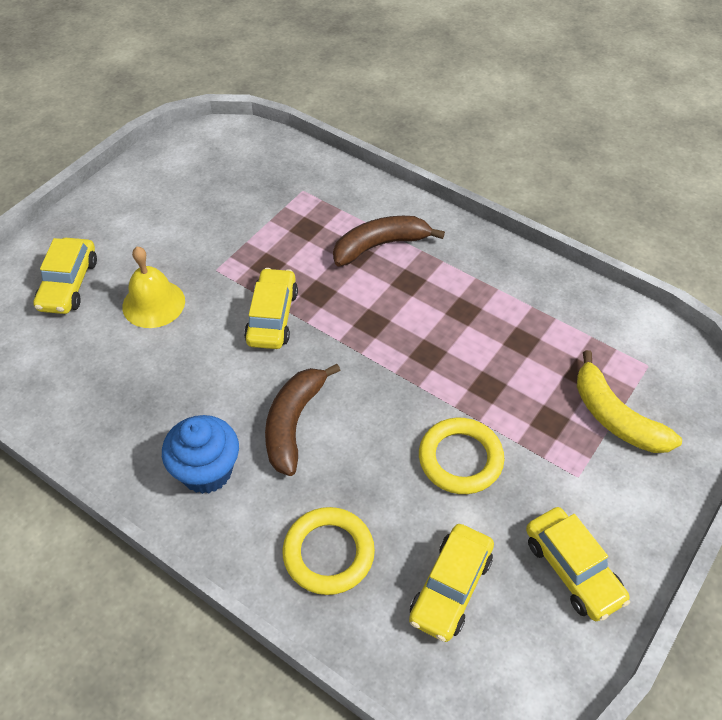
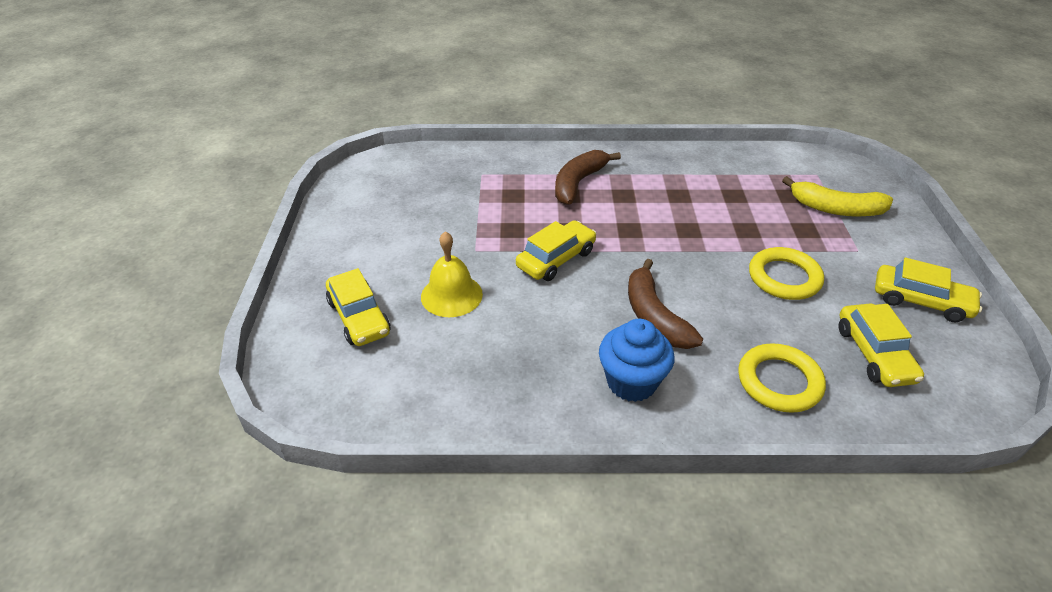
camera: 35 degrees left, 10 degrees down
yellow car [244,268,298,349] -> yellow car turned 75 degrees clockwise [516,220,596,281]

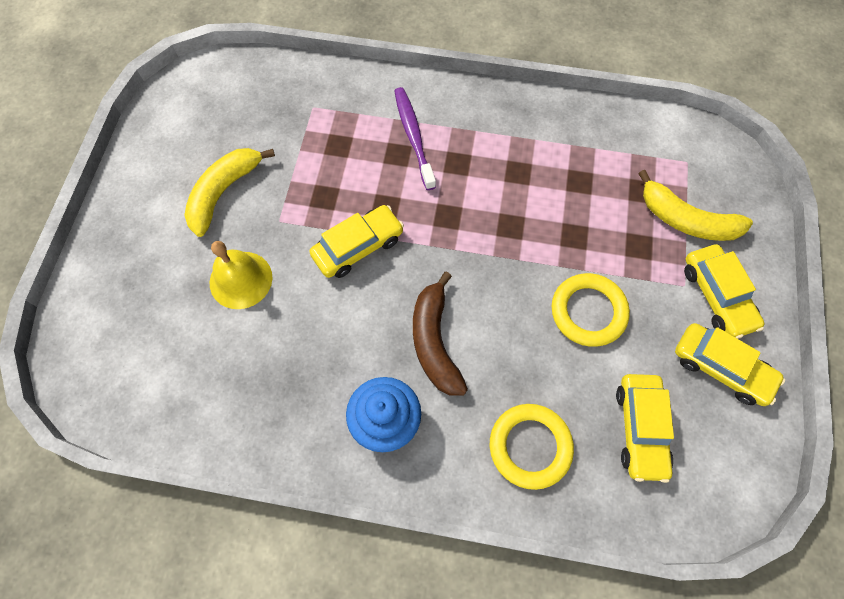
camera: 10 degrees right, 25 degrees up
yellow car [326,268,391,346] -> yellow car moved to [684,244,765,339]
brown banana [555,150,621,205] -> purple toothbrush [394,87,436,190]
none -> yellow banana [184,148,275,237]

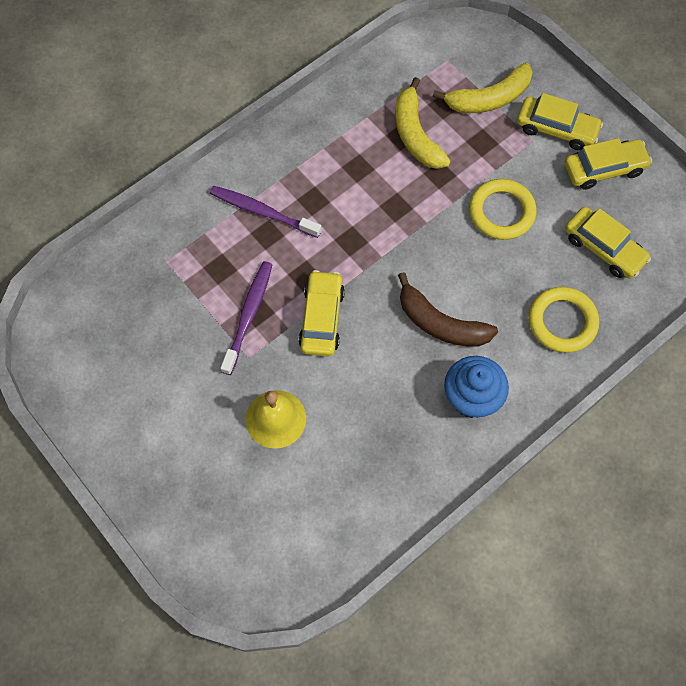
camera: 50 degrees left, 0 degrees up
yellow banana [184,148,275,237] -> yellow banana moved to [395,77,450,169]
none -> purple toothbrush [220,261,273,375]

